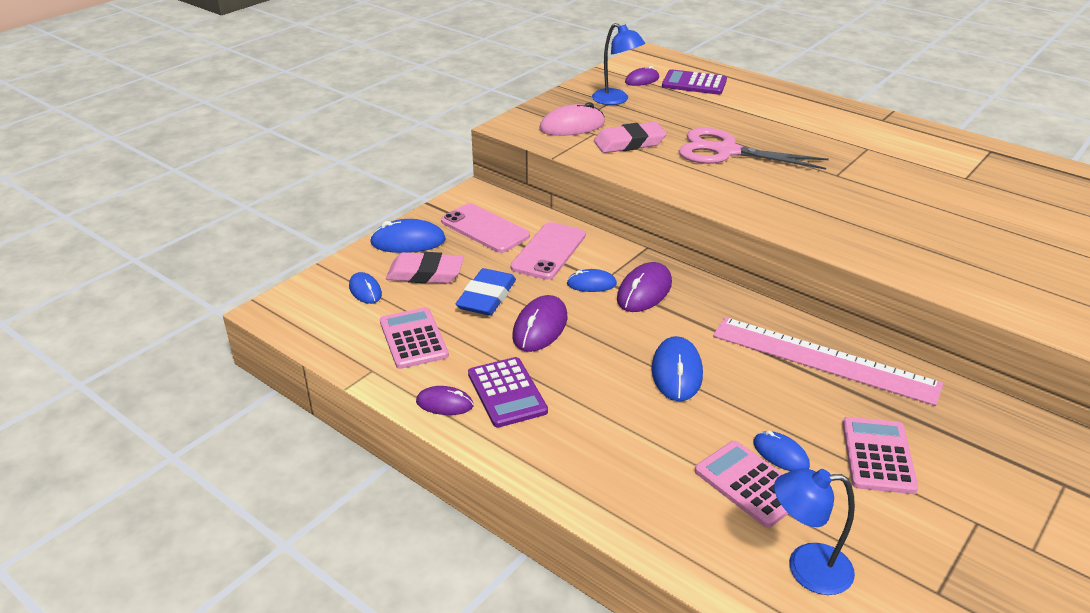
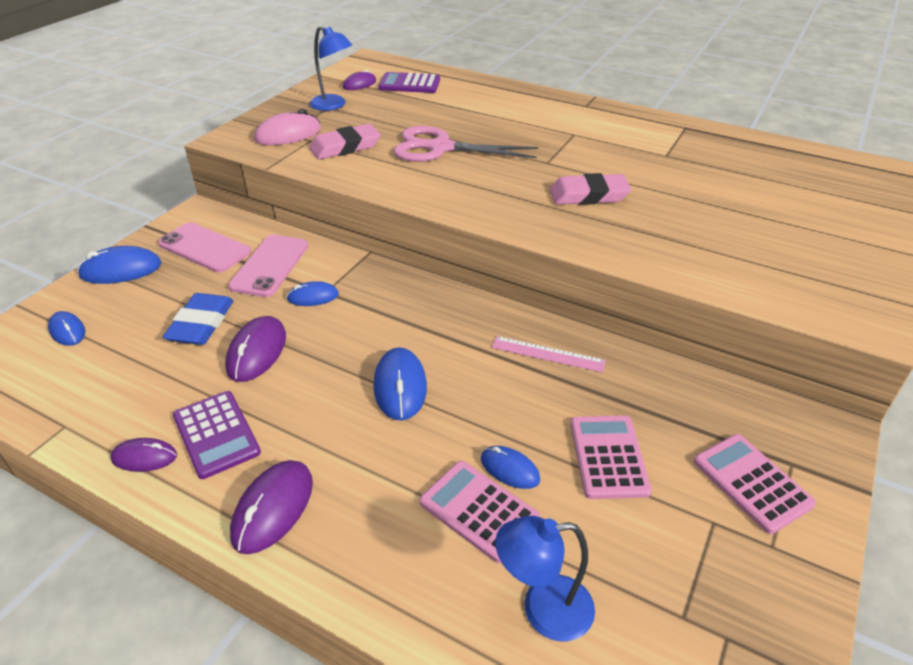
camera: 10 degrees left, 5 degrees up
pink calculator [380,307,449,369] -> pink calculator moved to [694,434,816,534]
pink eraser [386,252,464,284] -> pink eraser moved to [550,173,631,205]
purple mouse [617,262,672,312] -> purple mouse moved to [230,460,313,554]
pink ruler [713,317,943,406] -> pink ruler [492,336,606,373], size x0.50

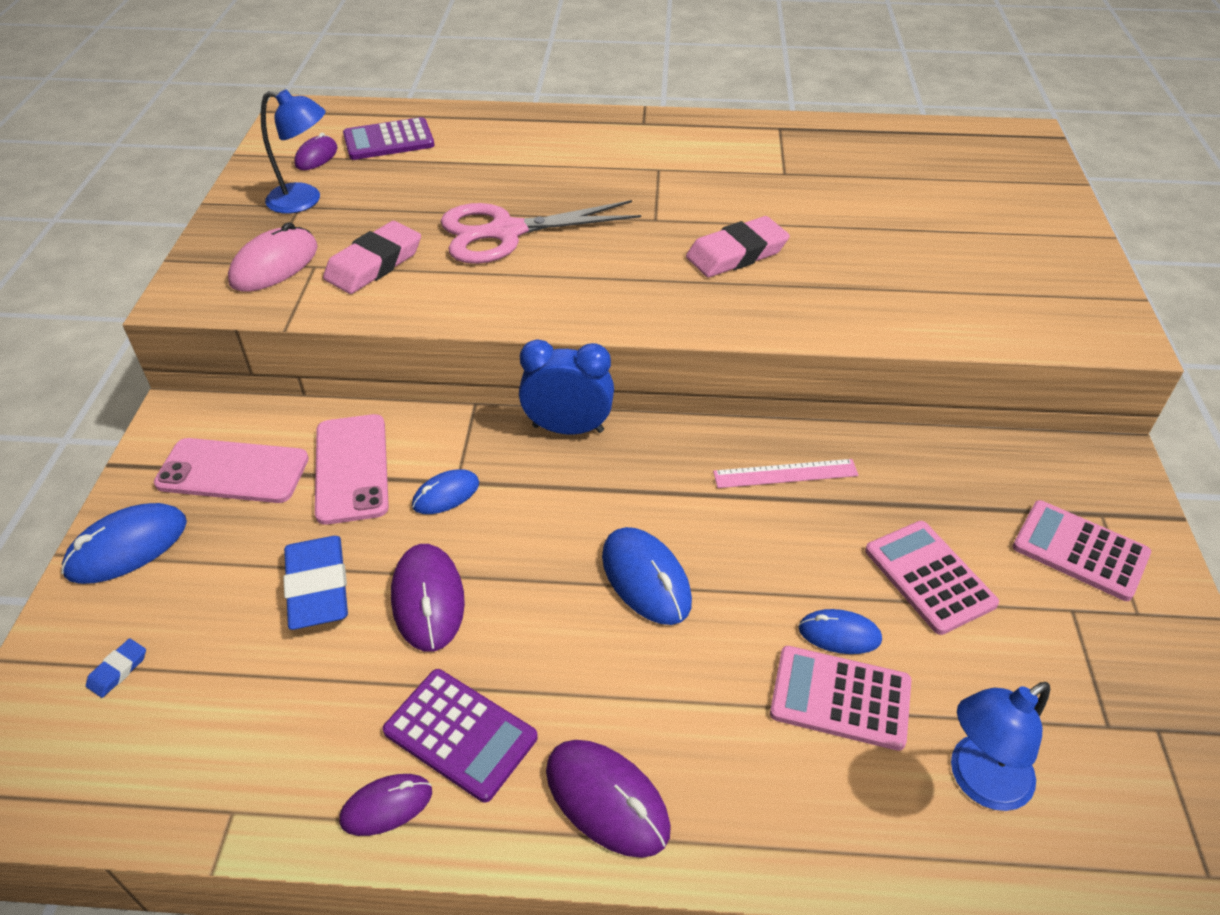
camera: 25 degrees left, 5 degrees up
blue mouse [48,311,85,346] -> blue eraser [86,638,146,698]
purple mouse [230,460,313,554] -> purple mouse turned 45 degrees counterclockwise [546,740,671,858]
none -> blue clock [519,339,614,434]

